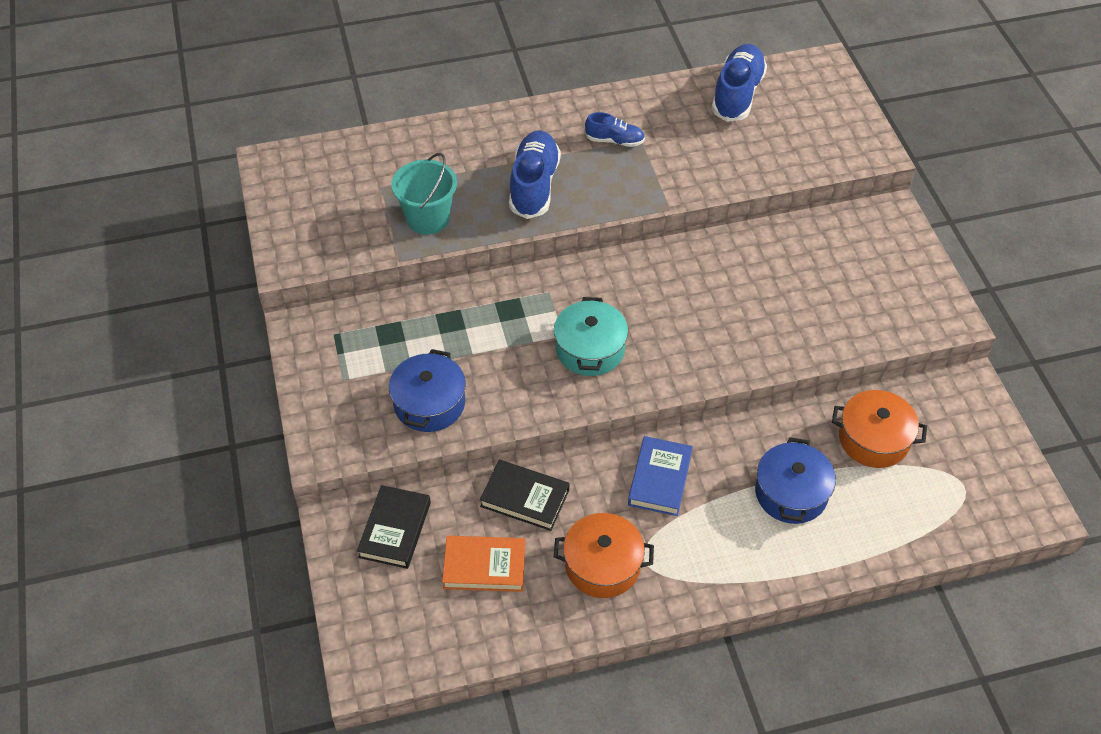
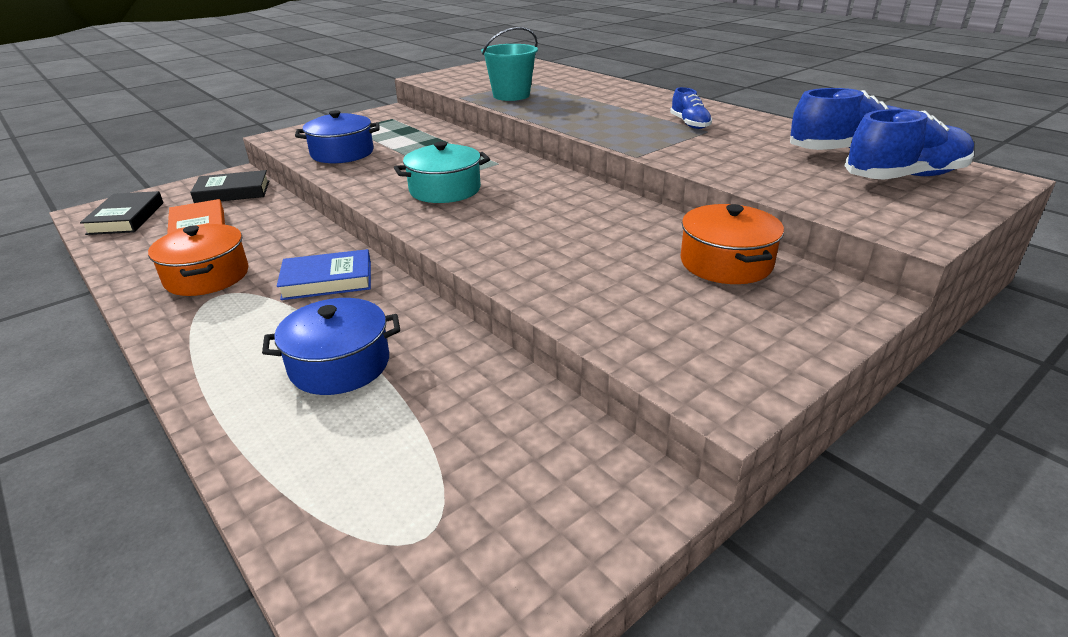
camera: 65 degrees right, 20 degrees down
black book [480,460,569,531] -> black book moved to [80,191,163,235]
blue shoe [509,130,561,219] -> blue shoe moved to [845,109,974,180]
orange pot [832,390,927,468] -> orange pot moved to [680,204,784,284]

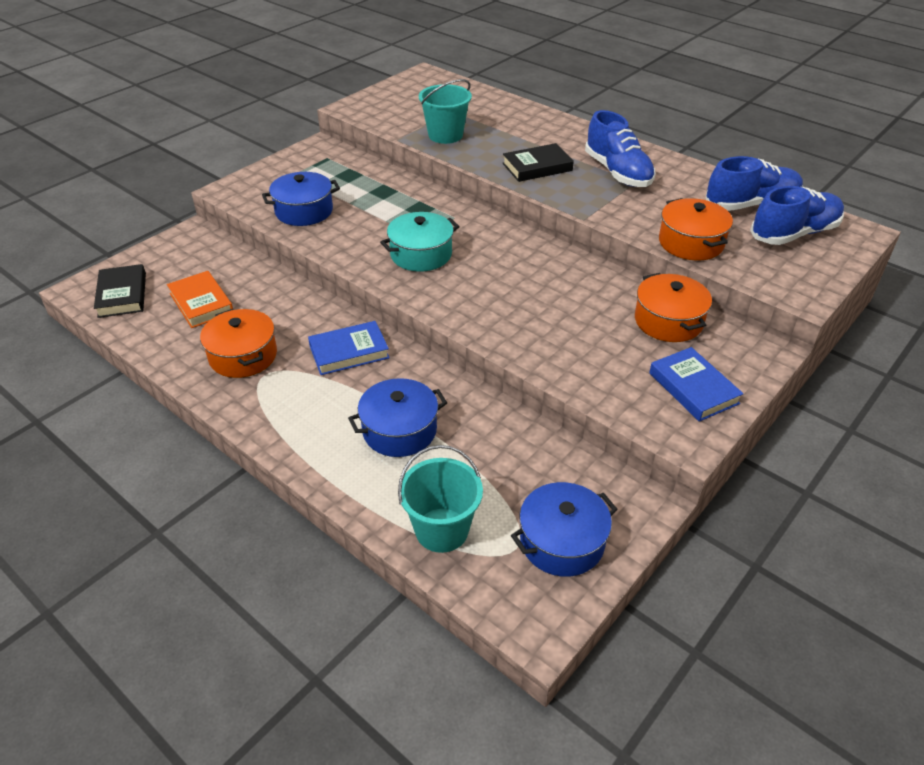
camera: 10 degrees left, 10 degrees up
black book [190,170,269,203] -> black book moved to [503,143,574,182]
blue shoe [670,87,712,129] -> blue shoe [585,110,656,187], size x1.81
none -> turquoise bucket [398,445,483,553]
none -> blue pot [511,482,618,577]
none -> blue book [649,347,743,422]
none -> orange pot [659,198,733,261]

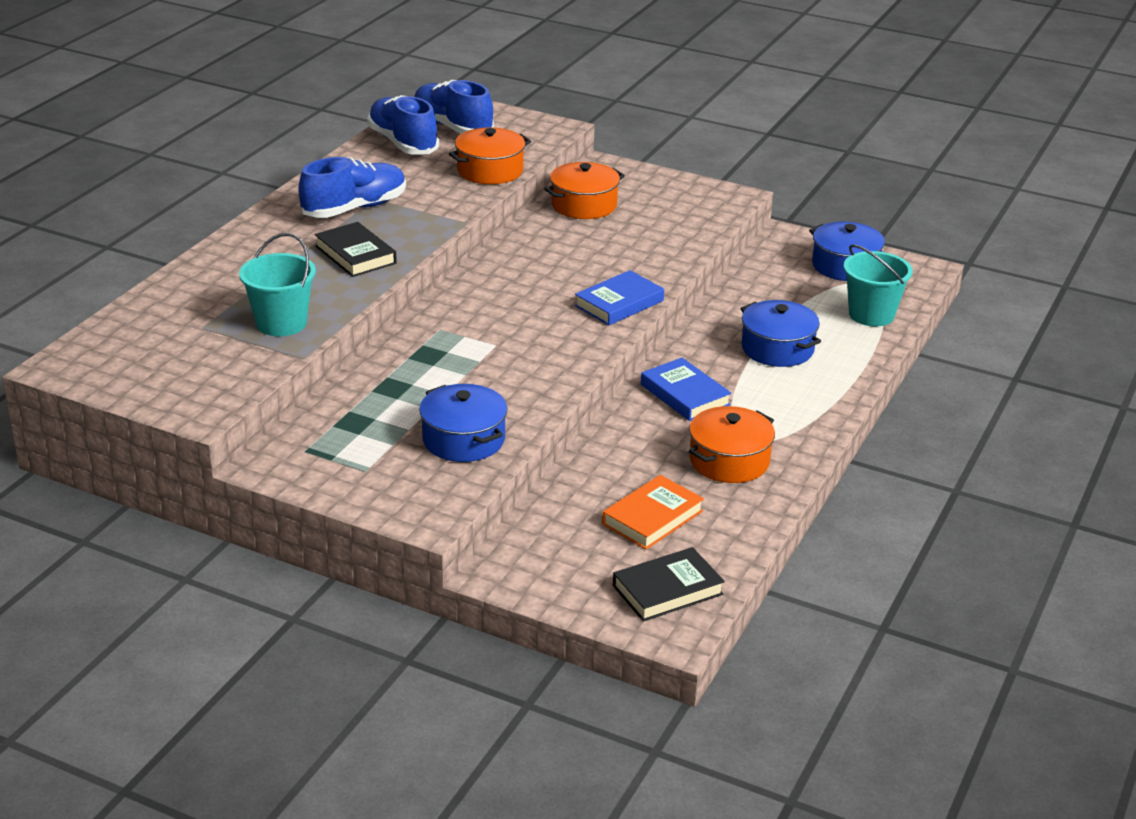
camera: 105 degrees left, 10 degrees down
turquoise pot [380,212,460,272] -> none
blue book [649,347,743,422] -> blue book moved to [575,270,664,325]

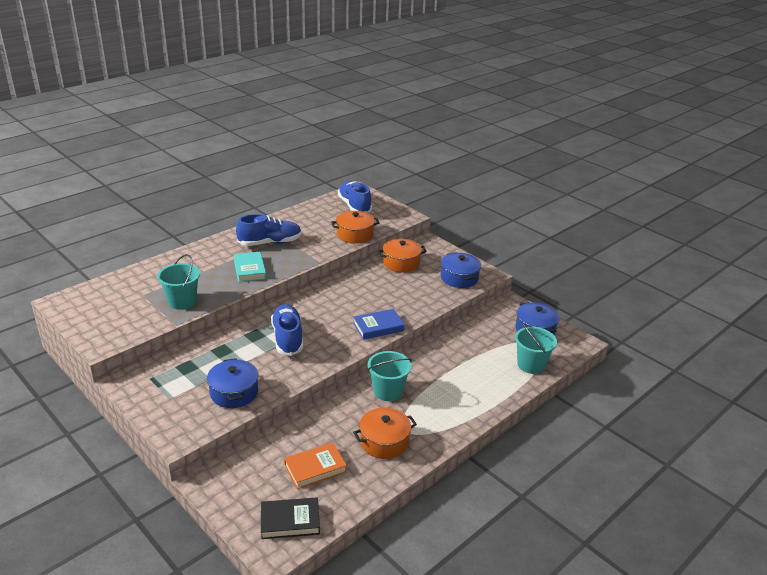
camera: 20 degrees right, 0 degrees up
black book [315,222,397,277] -> turquoise book [233,252,266,282]
blue shoe [367,95,439,155] -> blue shoe moved to [271,304,303,356]
blue book [641,358,732,421] -> turquoise bucket [368,351,412,401]
blue pot [740,300,821,367] -> blue pot moved to [441,253,481,288]

